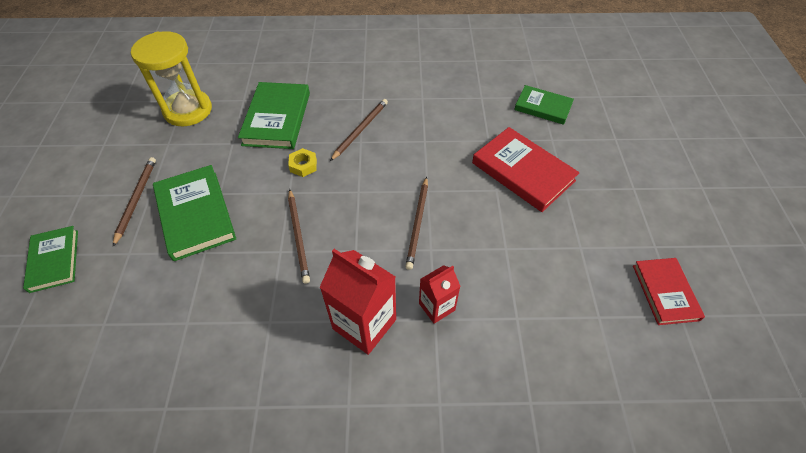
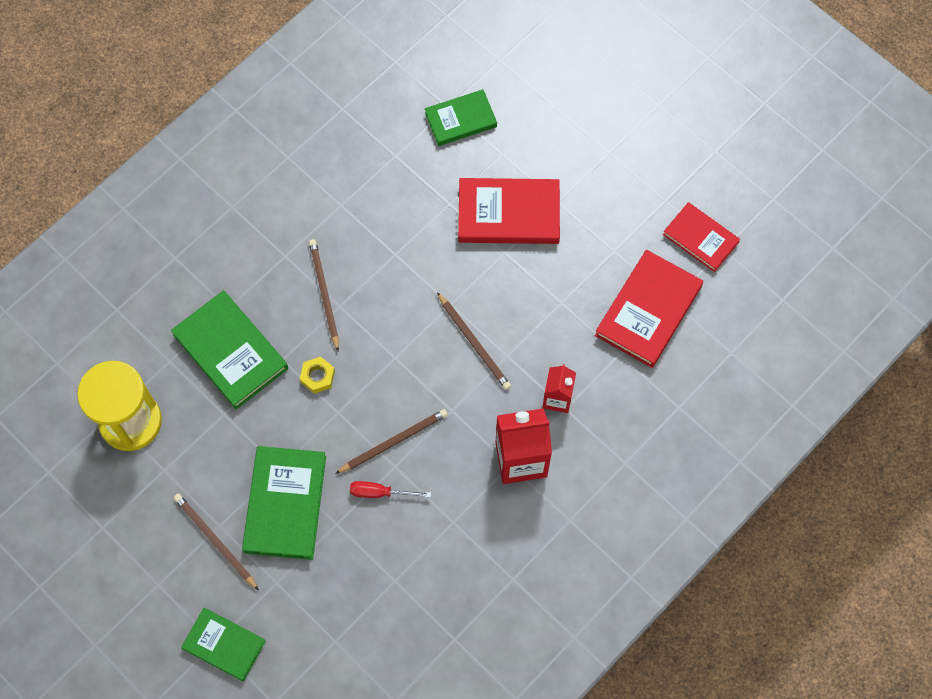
camera: 45 degrees left, 15 degrees up
green book [153,165,236,261] -> green book turned 75 degrees clockwise [242,446,326,560]
brown pencil [288,189,310,284] -> brown pencil turned 60 degrees counterclockwise [335,409,448,474]
none -> red screwdriver [350,481,431,498]
none -> red book [595,250,703,368]

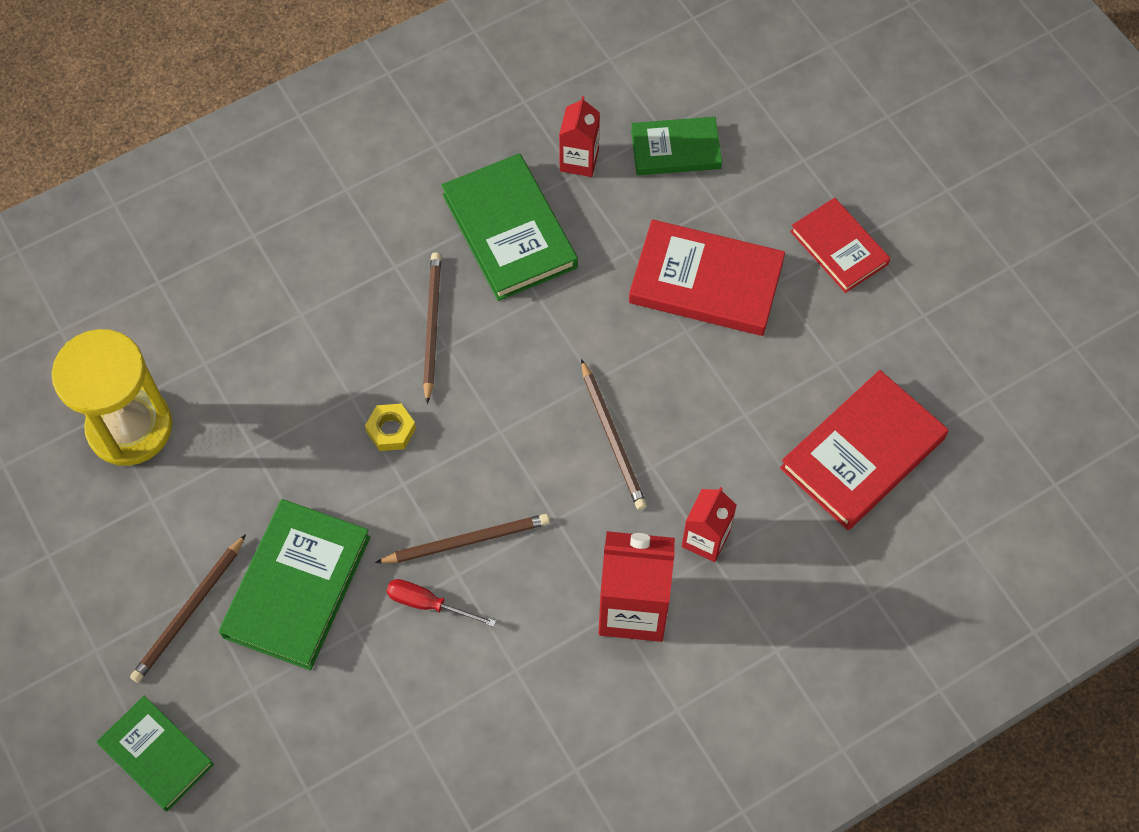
camera: 15 degrees right, 5 degrees down
green book [171,291,288,409] -> green book moved to [441,153,578,301]
brown pencil [174,494,259,590] -> brown pencil turned 120 degrees counterclockwise [130,534,246,683]
red book [663,202,740,272] -> red book moved to [790,198,890,293]
none -> red carton [559,96,600,177]

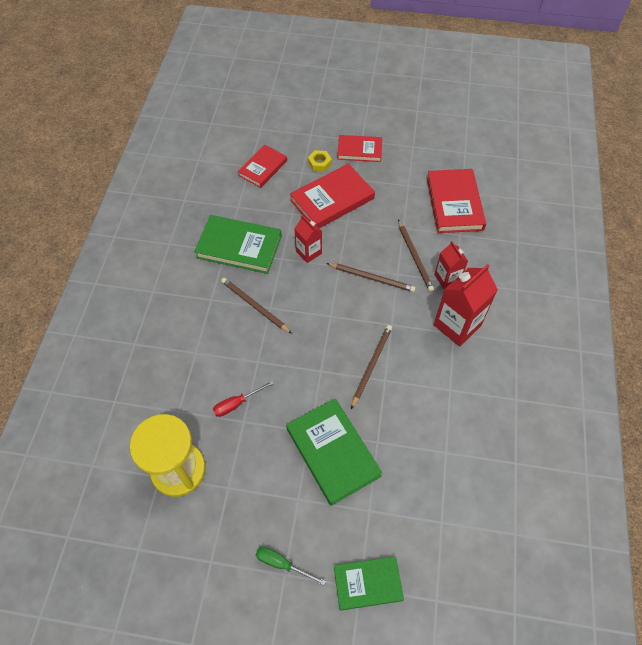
camera: 50 degrees left, 5 degrees down
brown pencil [130,534,246,683] -> brown pencil moved to [398,220,434,292]
yellow nut [365,404,416,451] -> yellow nut moved to [308,150,332,172]
red screwdriver [386,579,496,627] -> red screwdriver moved to [213,381,274,417]
red carton [559,96,600,177] -> red carton moved to [294,215,322,263]
green book [631,117,722,175] -> red book [238,145,287,188]
none -> green screwdriver [256,547,326,585]

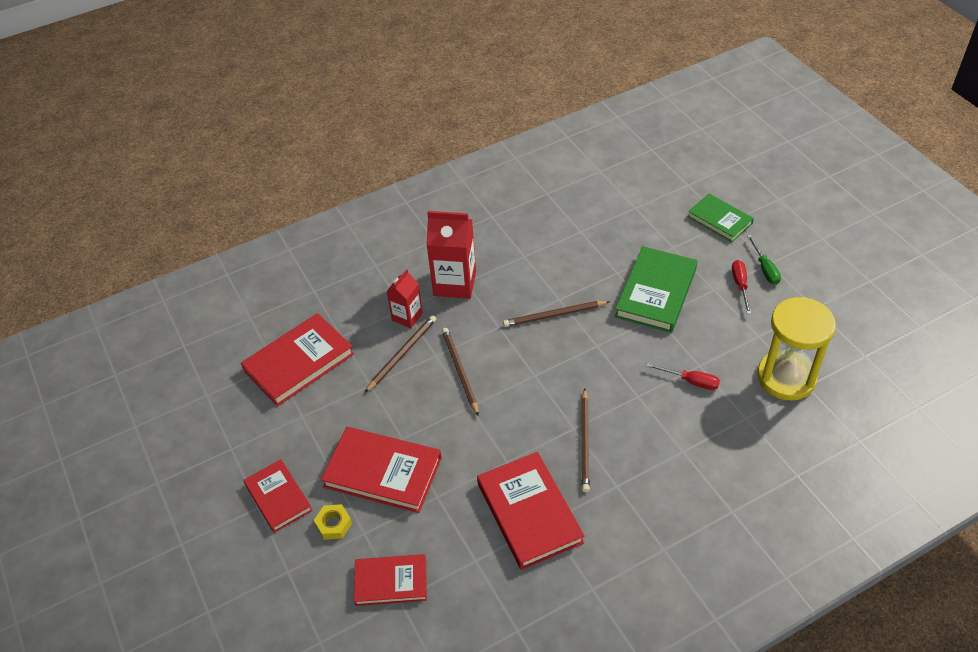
camera: 125 degrees left, 10 degrees down
green book [194,215,282,274] -> red book [477,452,585,570]
red carton [294,215,322,263] -> none
none -> red screwdriver [732,260,751,314]

